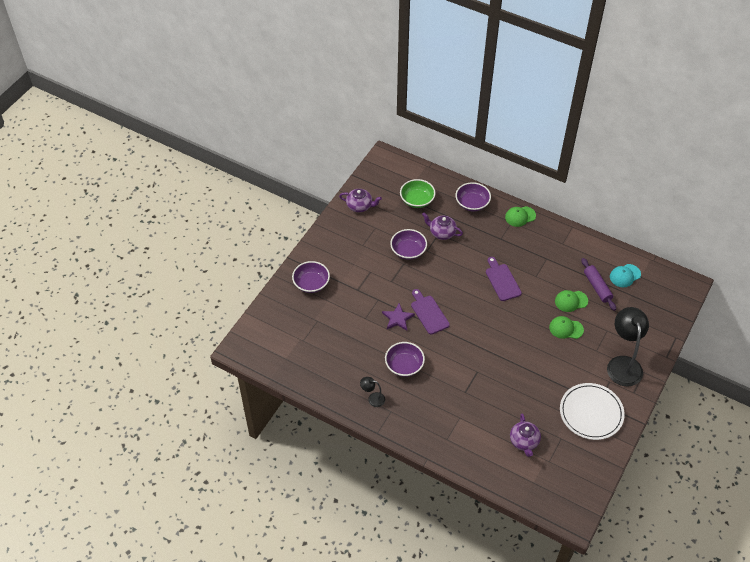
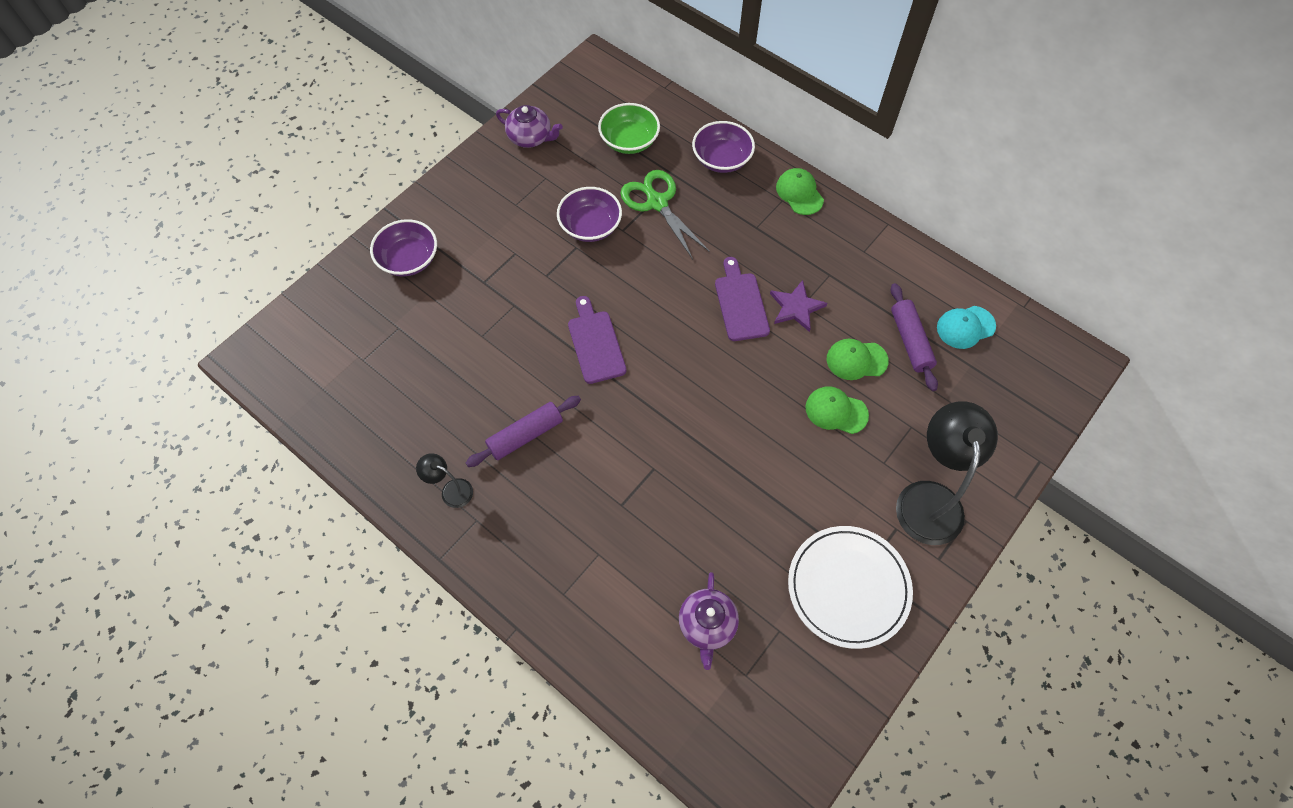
camera: 10 degrees right, 10 degrees up
purple star [382,303,415,331] -> purple star moved to [770,280,827,332]
purple bowl [385,342,425,377] -> purple rolling pin [466,396,581,467]
purple teapot [422,213,463,240] -> green scissors [620,170,709,259]
green cap [505,206,536,227] -> green cap turned 75 degrees clockwise [776,168,824,215]

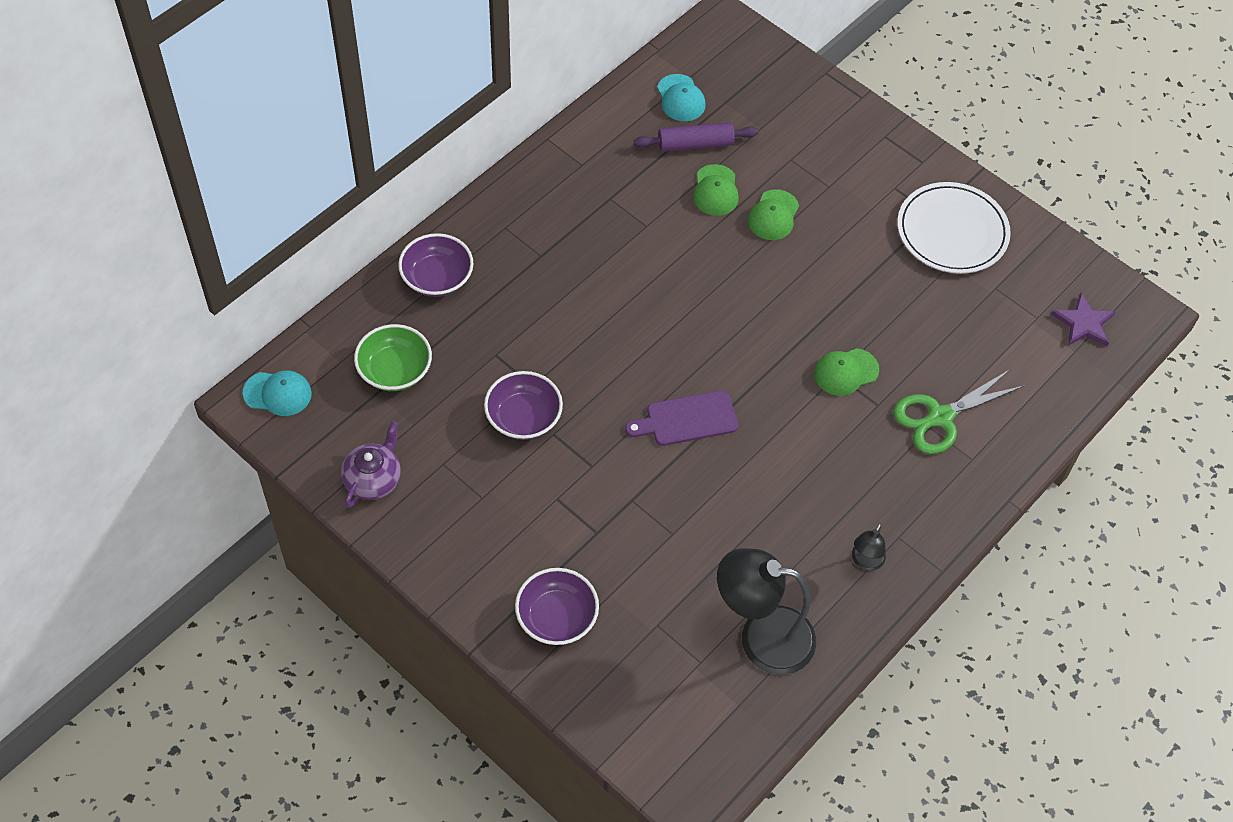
camera: 90 degrees left, 5 degrees down
purple rolling pin [466,396,581,467] -> none
green scissors [620,170,709,259] -> green scissors moved to [893,370,1025,454]
purple teapot [679,572,739,670] -> none
purple cutting board [715,257,770,341] -> none
purple star [770,280,827,332] -> purple star moved to [1051,293,1115,346]
green cap [776,168,824,215] -> green cap moved to [814,348,879,396]
black lamp [896,401,998,545] -> black lamp moved to [717,548,816,675]
none -> turquoise cap [243,370,312,416]

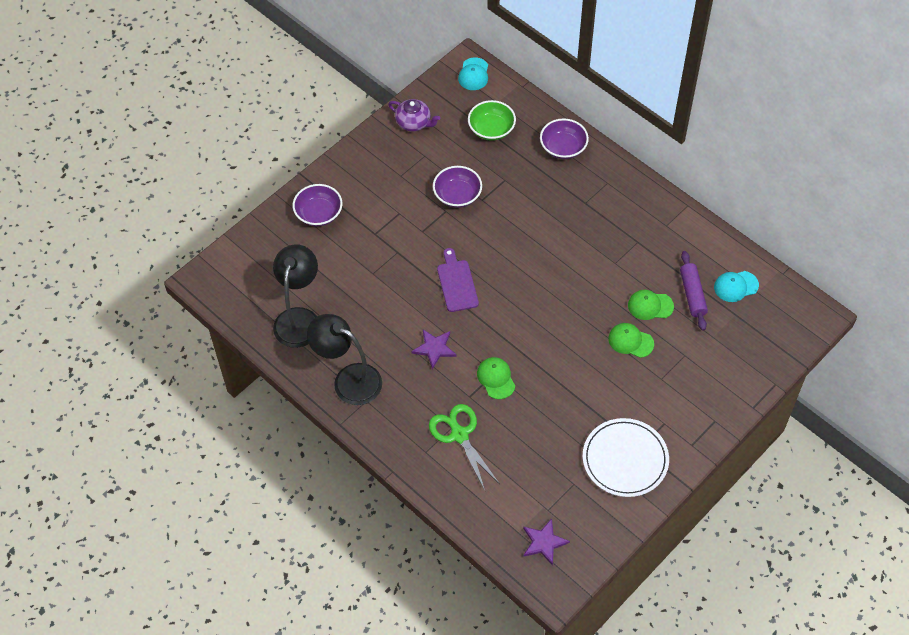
camera: 95 degrees right, 0 degrees up
black lamp [852,523,886,571] -> black lamp [307,314,382,405], size x2.14
none -> purple star [411,330,456,369]

